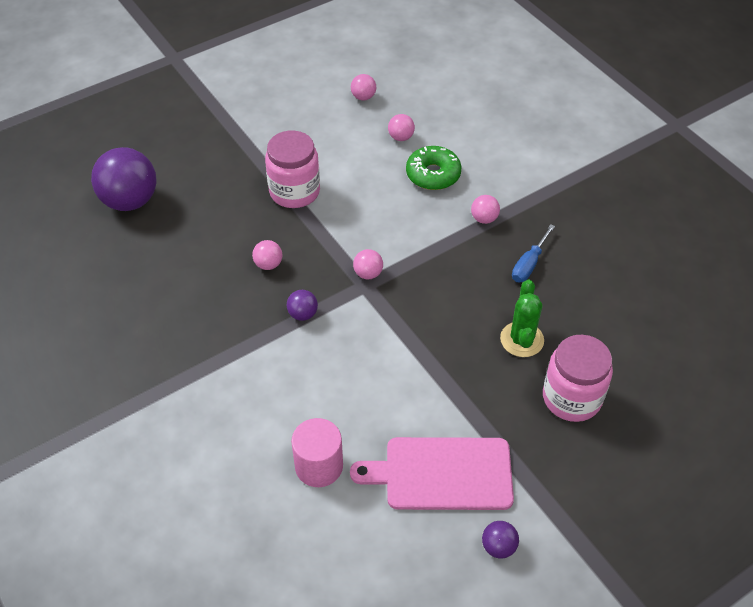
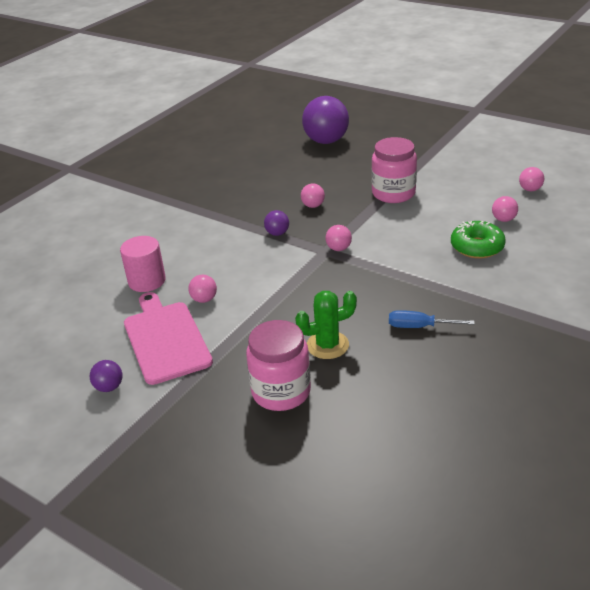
camera: 70 degrees right, 15 degrees down
pink ball [471,195,500,224] -> pink ball moved to [188,275,217,303]

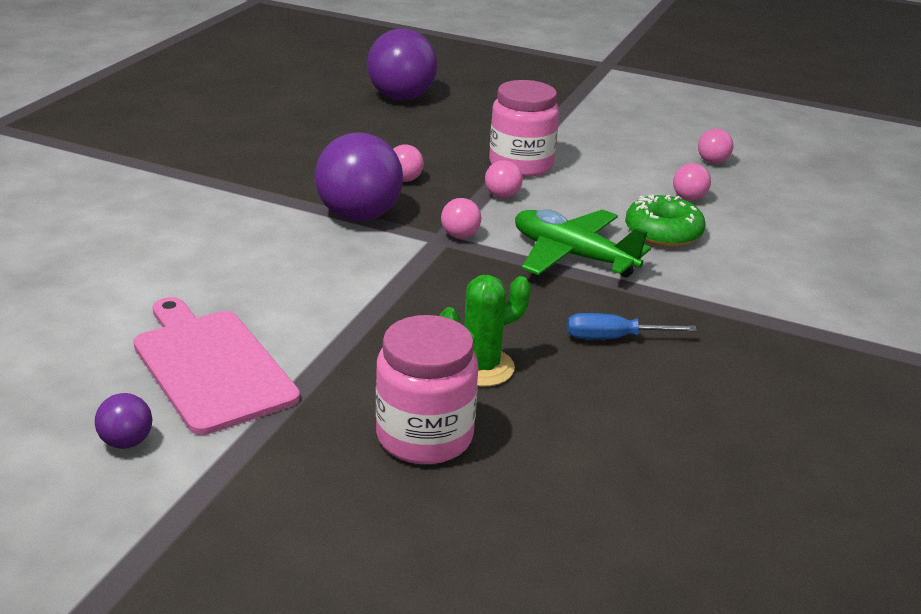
camera: 15 degrees left, 5 degrees down
pink cylinder [120,236,166,292] -> none
pink ball [188,275,217,303] -> pink ball moved to [485,160,523,198]
purple ball [264,210,289,236] -> purple ball [315,132,403,221], size x2.20
none -> green plane [515,209,651,277]

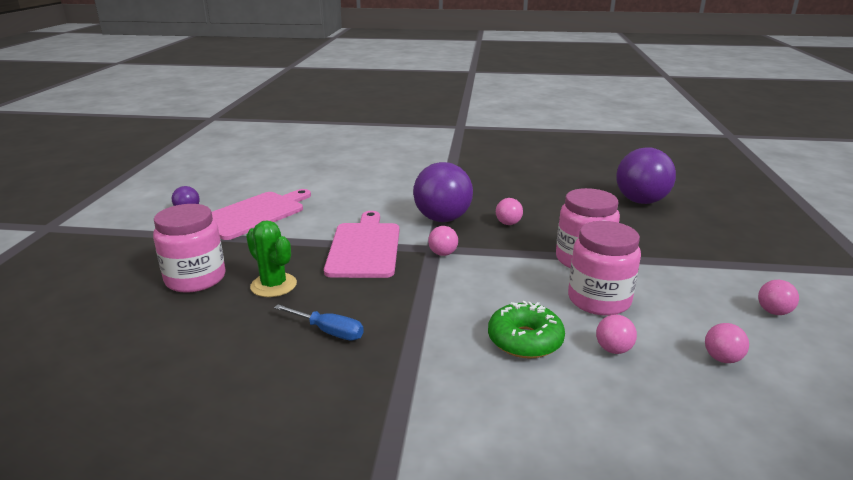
camera: 75 degrees right, 5 degrees down
pink ball [485,160,523,198] -> pink ball moved to [758,280,799,315]
green plane [515,209,651,277] -> none
blue screwdriver [567,313,697,339] -> blue screwdriver turned 135 degrees clockwise [274,304,364,341]
none -> pink cutting board [324,211,399,278]
none -> pink jar [568,221,641,316]

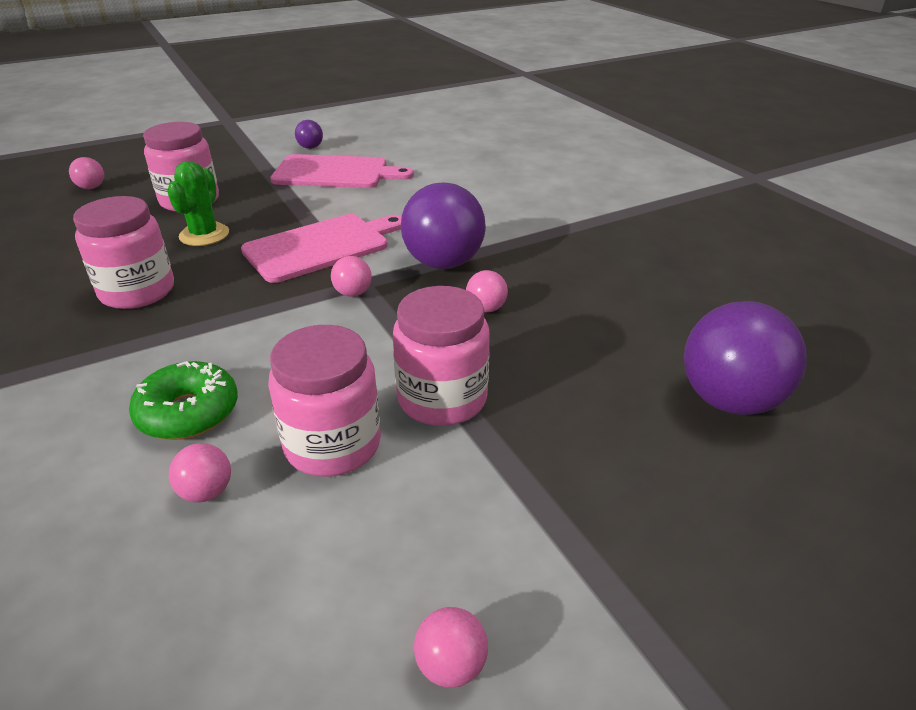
camera: 55 degrees right, 10 degrees up
blue screwdriver [274,304,364,341] -> pink jar [73,196,174,309]
pink ball [705,323,749,363] -> pink ball moved to [69,157,104,189]

